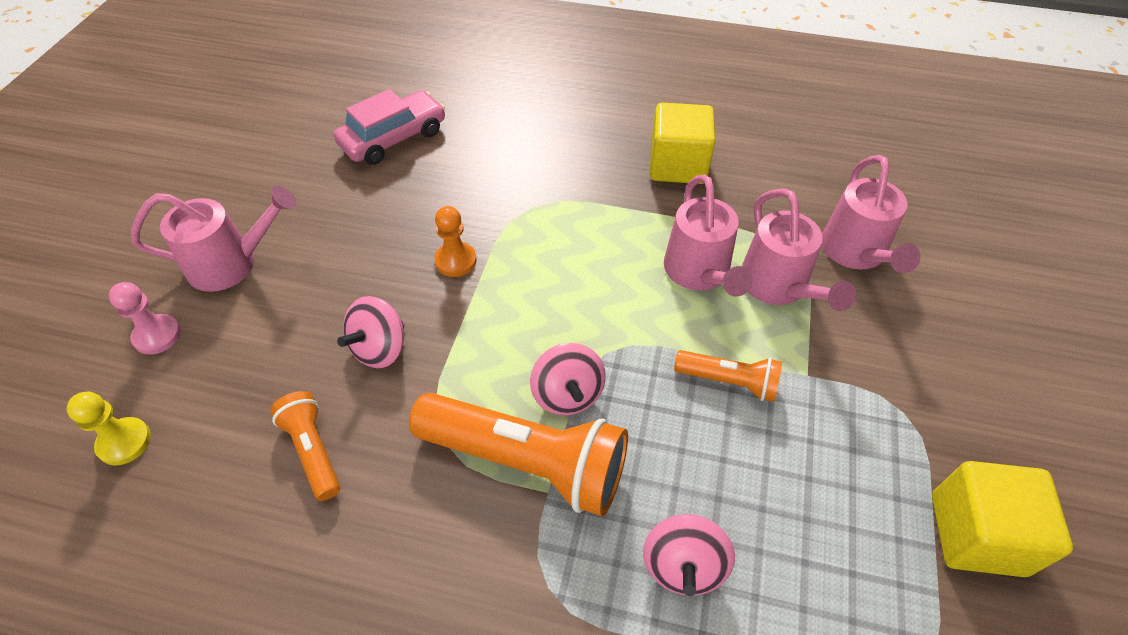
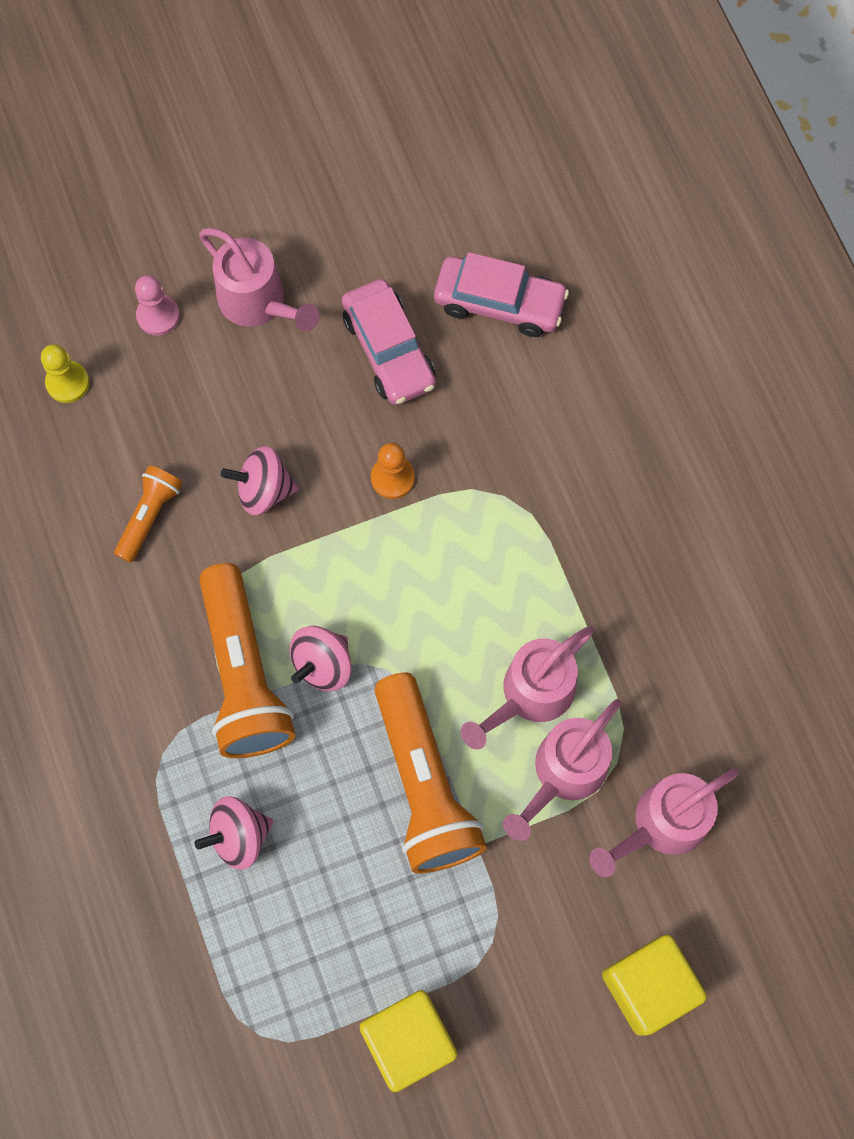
camera: 55 degrees right, 20 degrees up
yellow cube [650,103,715,184] -> yellow cube moved to [602,934,707,1036]
orange flashlight [674,350,782,402] -> orange flashlight [375,672,487,873], size x1.92
none -> pink car [342,279,436,405]

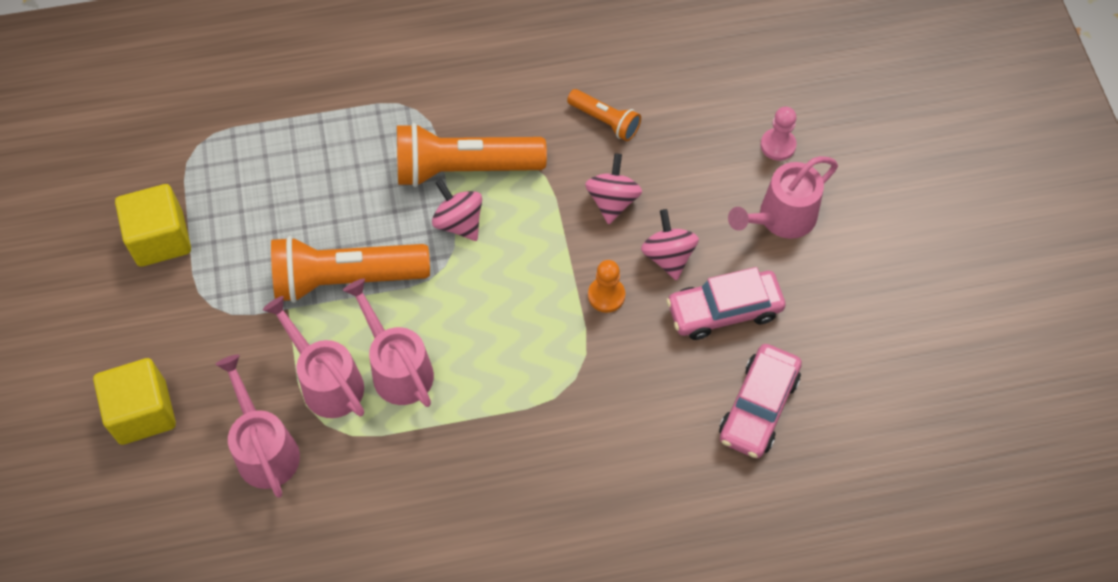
camera: 100 degrees right, 10 degrees down
yellow pawn [41,344,90,403] -> none
pink spinning top [195,796,273,870] -> pink spinning top moved to [641,209,699,281]

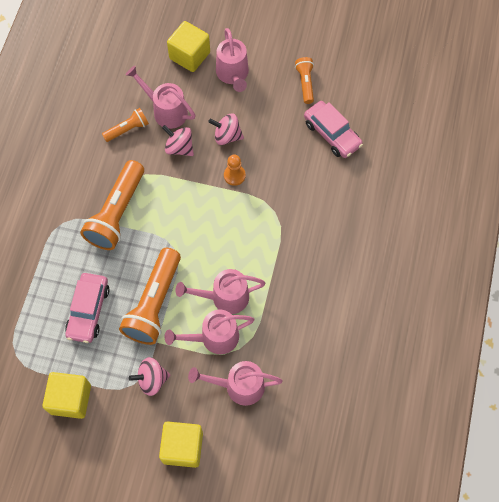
camera: 65 degrees left, 5 degrees up
pink spinning top [432,179,482,241] -> pink spinning top moved to [129,357,171,396]
pink car [666,267,786,340] -> pink car moved to [65,273,110,343]
pink pawn [760,107,797,161] -> yellow cube [167,21,210,72]
none -> pink watering can [125,66,196,129]
none -> orange flashlight [295,57,314,104]

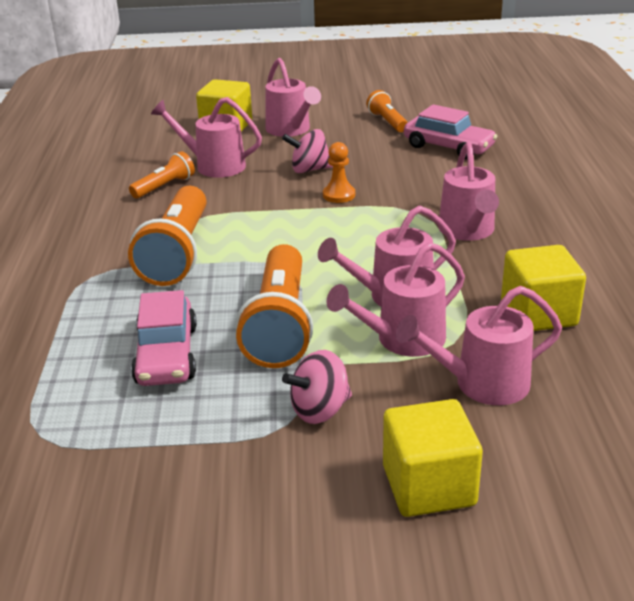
camera: 15 degrees left, 35 degrees down
yellow cube [43,372,91,419] -> yellow cube moved to [501,245,586,331]
pink spinning top [162,125,194,156] -> none
none -> pink watering can [438,142,499,241]

